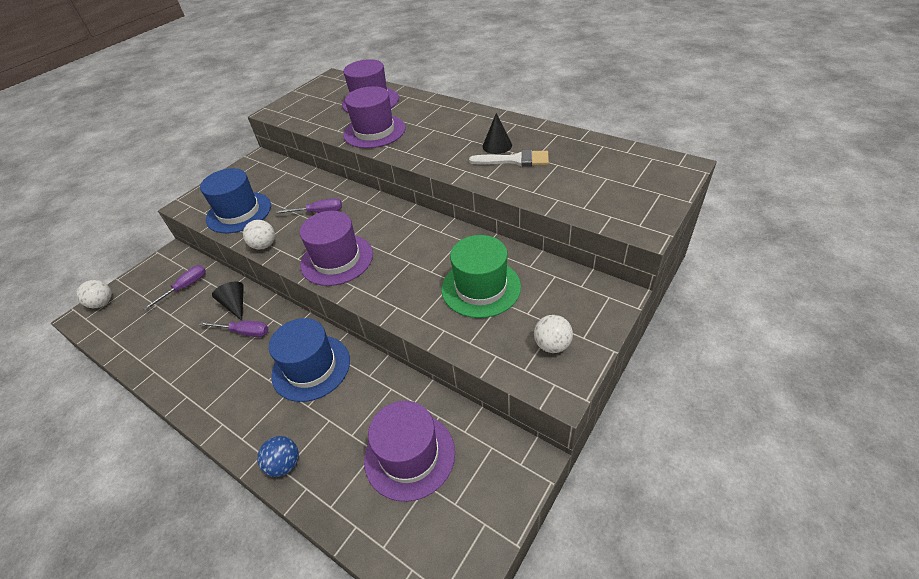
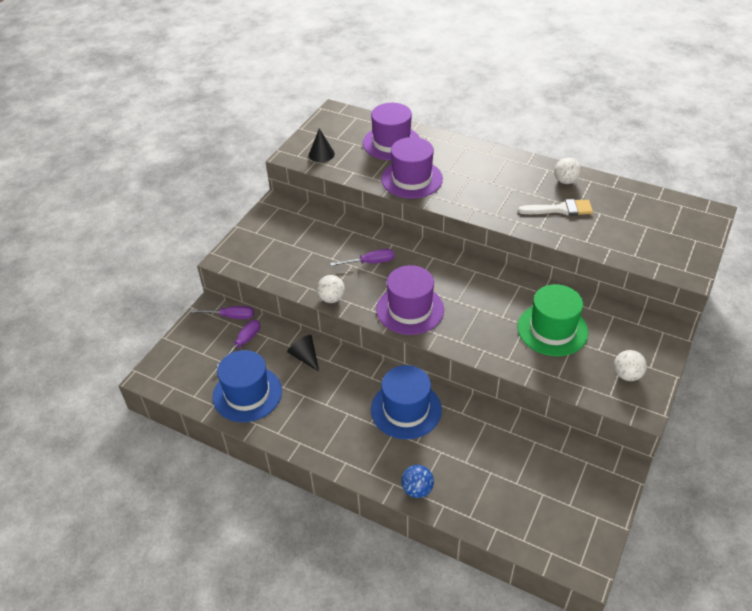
camera: 10 degrees left, 0 degrees up
white ball [76,280,112,308] -> white ball moved to [554,158,581,184]
purple screwdriver [199,321,269,337] -> purple screwdriver moved to [190,306,254,319]
blue hat [200,168,271,233] -> blue hat moved to [213,350,282,422]
purple hat [364,401,455,502] -> none
black cone [483,113,512,154] -> black cone moved to [309,128,335,162]

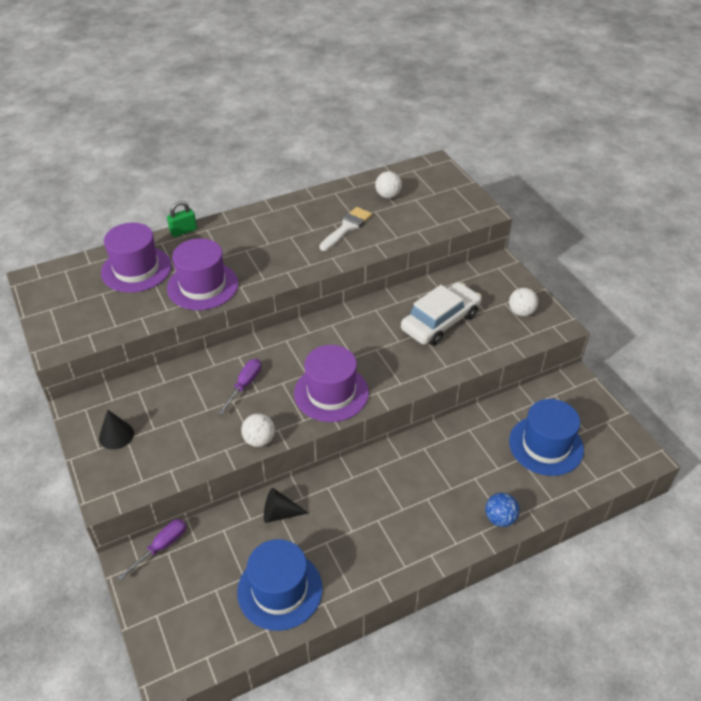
camera: 55 degrees left, 0 degrees up
purple screwdriver [216,320,260,367] -> none
black cone [309,128,335,162] -> black cone moved to [99,410,134,450]
blue hat [371,365,442,439] -> blue hat moved to [509,399,584,476]
green hat [517,284,588,356] -> white car [401,282,481,345]
white ball [554,158,581,184] -> white ball moved to [375,171,402,198]
none -> green padlock [167,201,197,237]

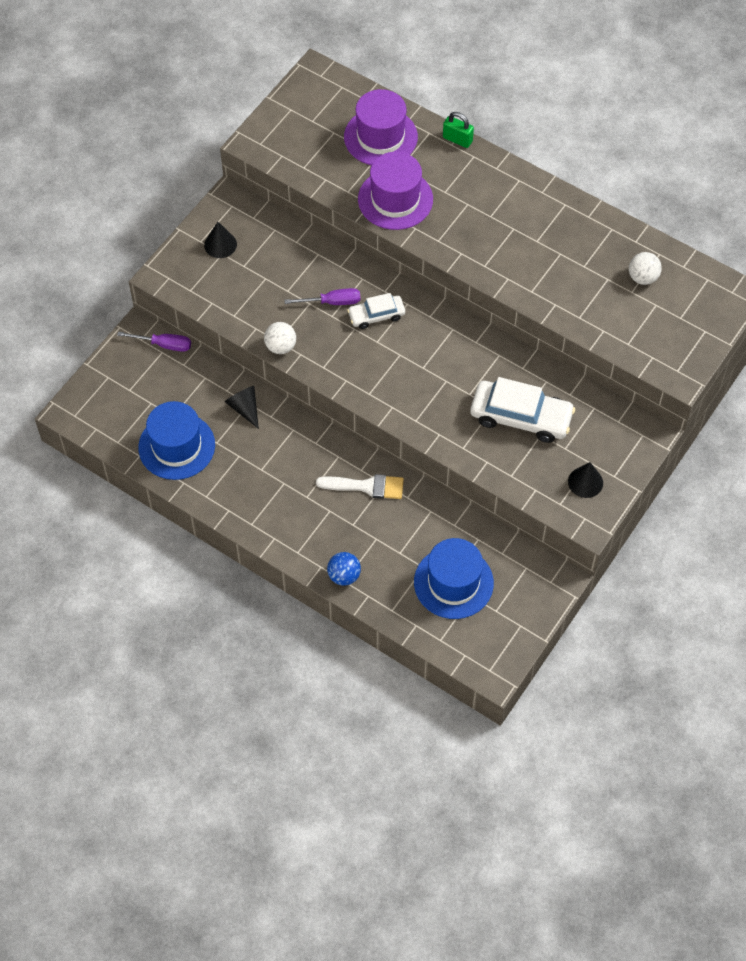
camera: 60 degrees right, 15 degrees up
purple hat [294,345,369,422] -> none
white brush [319,207,372,251] -> white brush moved to [316,474,404,499]
white ball [509,288,538,317] -> black cone [568,462,603,498]
none -> white car [347,293,405,329]

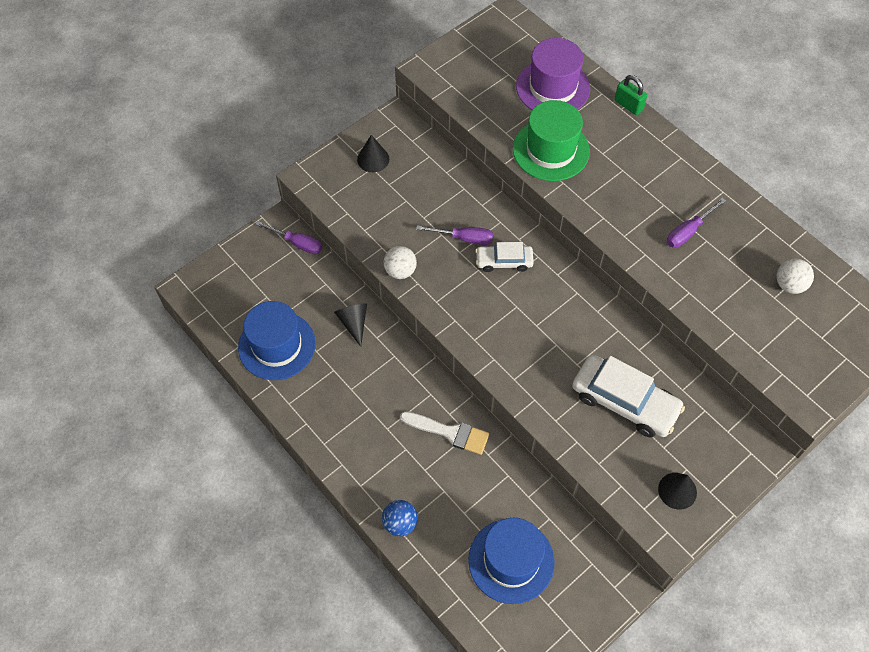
camera: 15 degrees right, 0 degrees up
purple hat [358,152,433,230] -> green hat [513,100,590,181]
none -> purple screwdriver [667,198,726,248]

